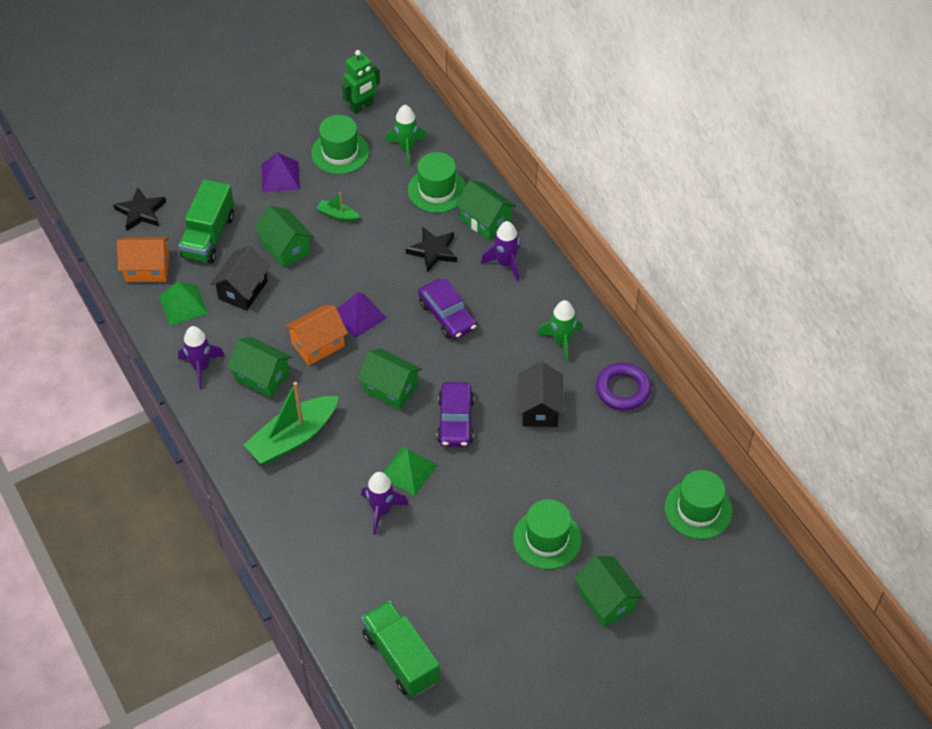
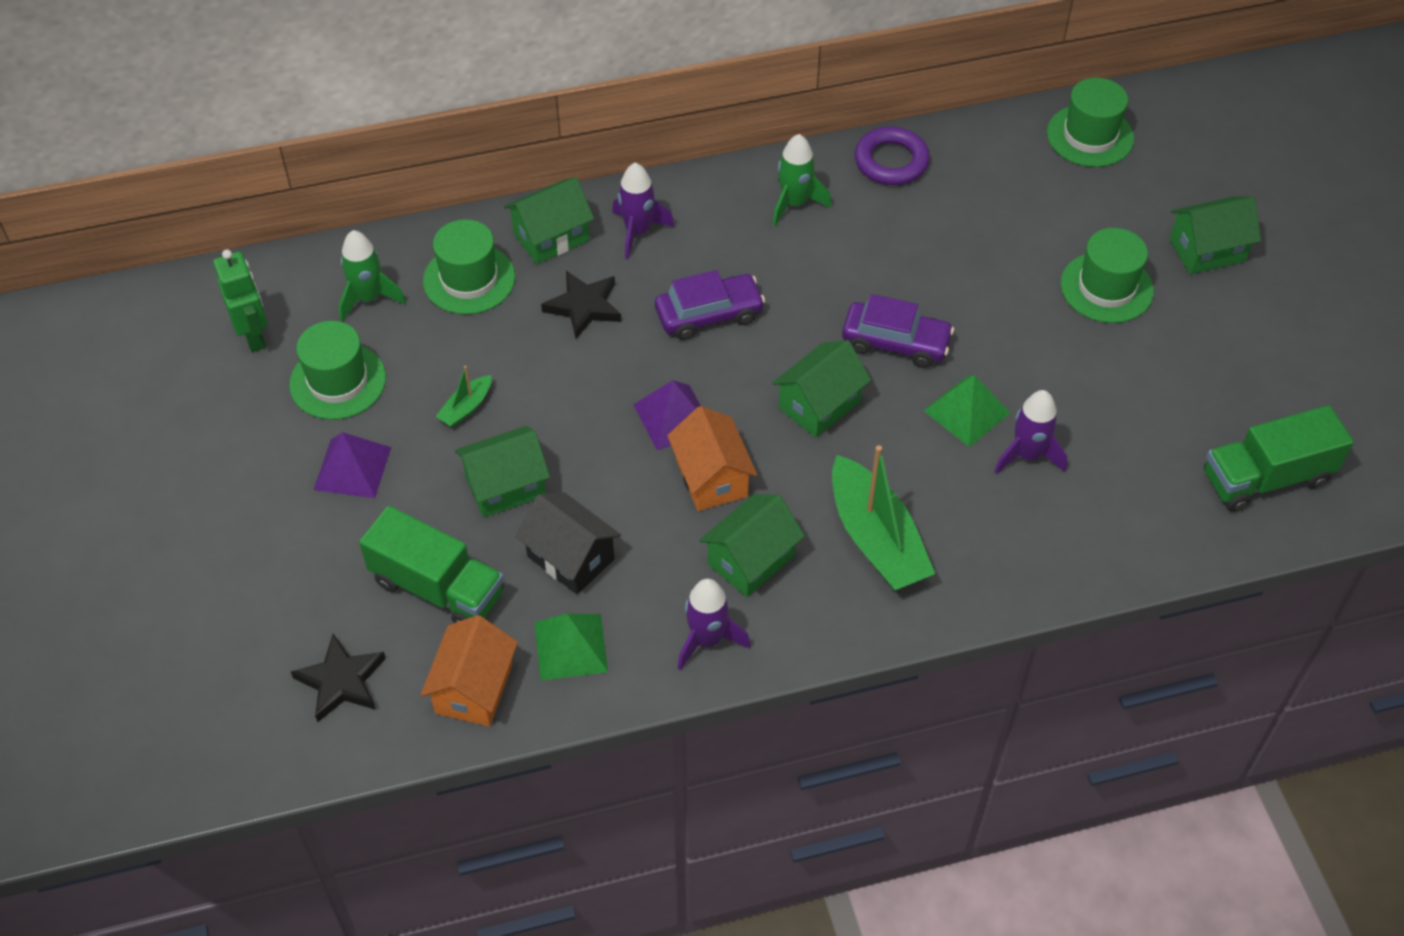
camera: 75 degrees left, 0 degrees up
black house [518,362,564,427] -> none

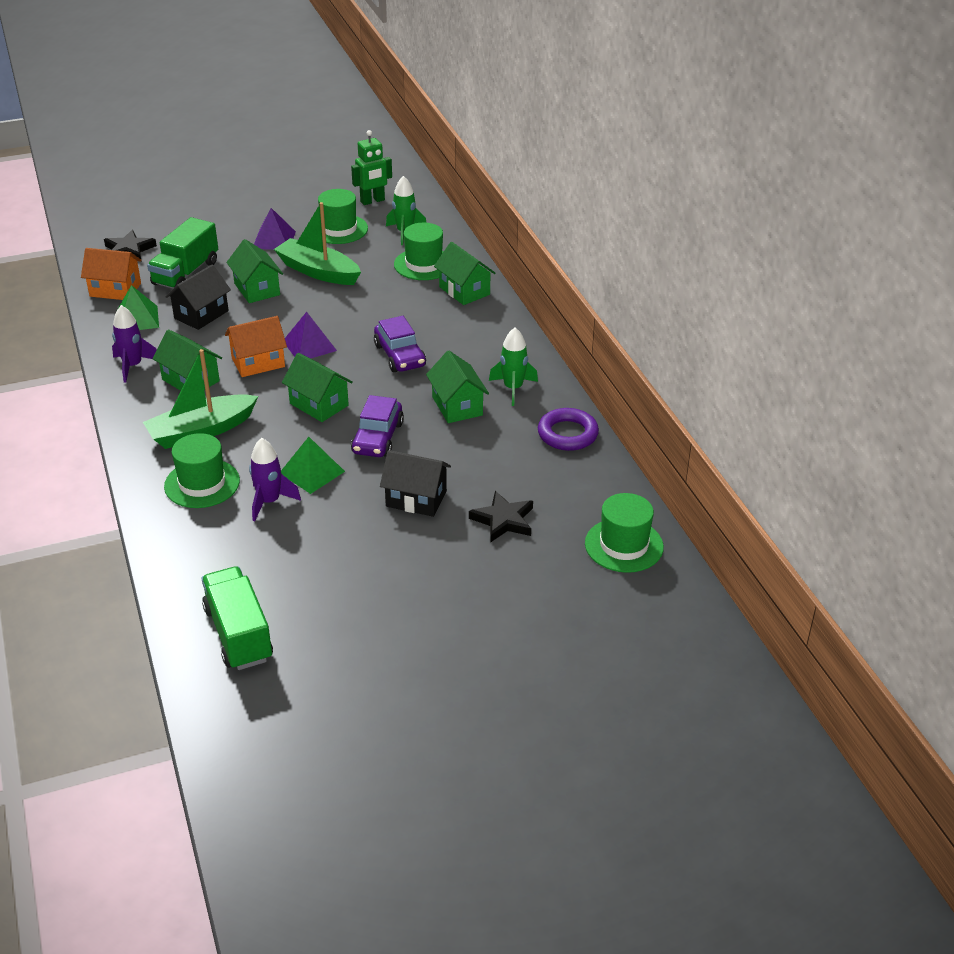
camera: 85 degrees right, 15 degrees down
green boat [435,366,492,427] -> green boat [274,202,361,285], size x2.16
black star [541,271,622,339] -> black star moved to [469,491,533,542]
purple rocket [612,163,675,259] -> none
green hat [1060,228,1154,323] -> green hat moved to [164,433,240,508]
green house [1169,197,1261,274] -> green house moved to [426,351,489,423]
none -> black house [380,450,451,517]

